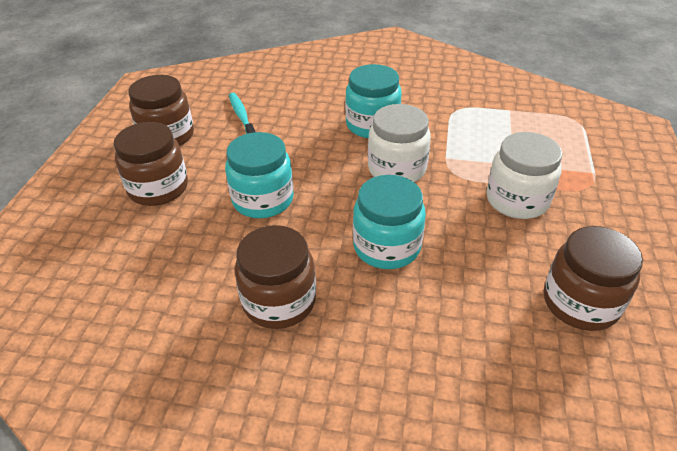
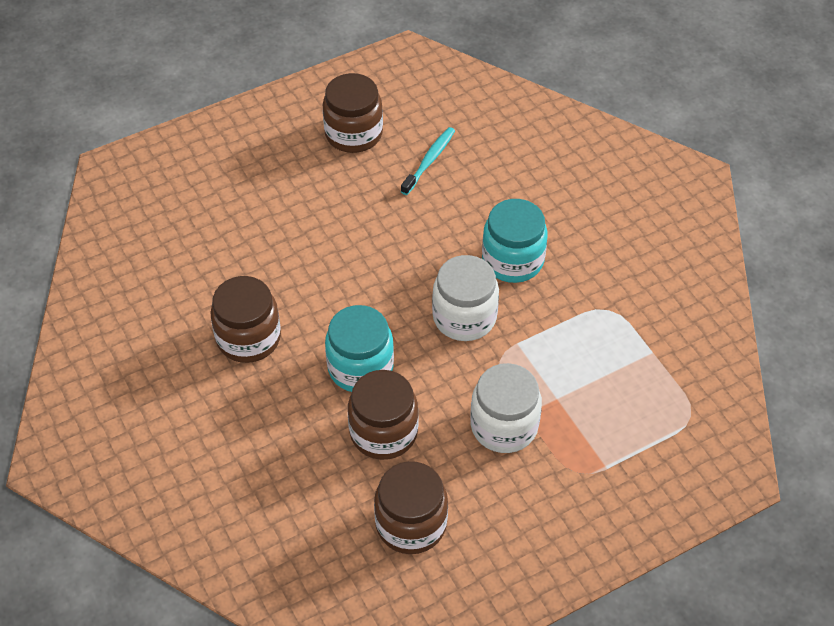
camera: 50 degrees right, 10 degrees up
brown jar [114,122,188,206] -> brown jar moved to [348,370,418,460]
turquoise jar [225,132,294,218] -> none

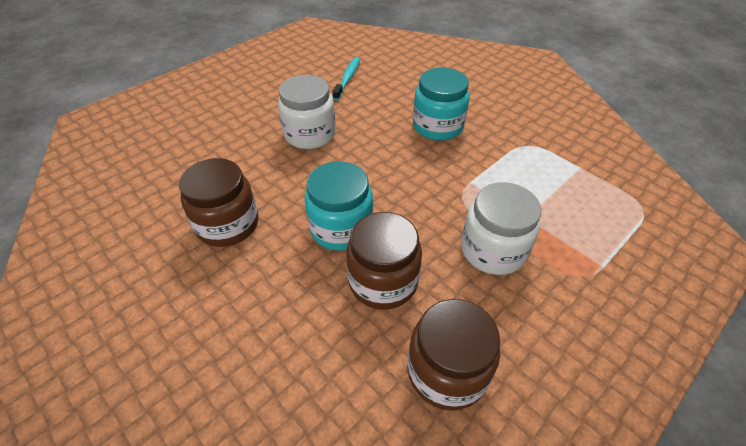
camera: 15 degrees left, 5 degrees down
brown jar [323,73,383,153] -> none
white jar [432,255,499,341] -> white jar moved to [278,75,336,149]

